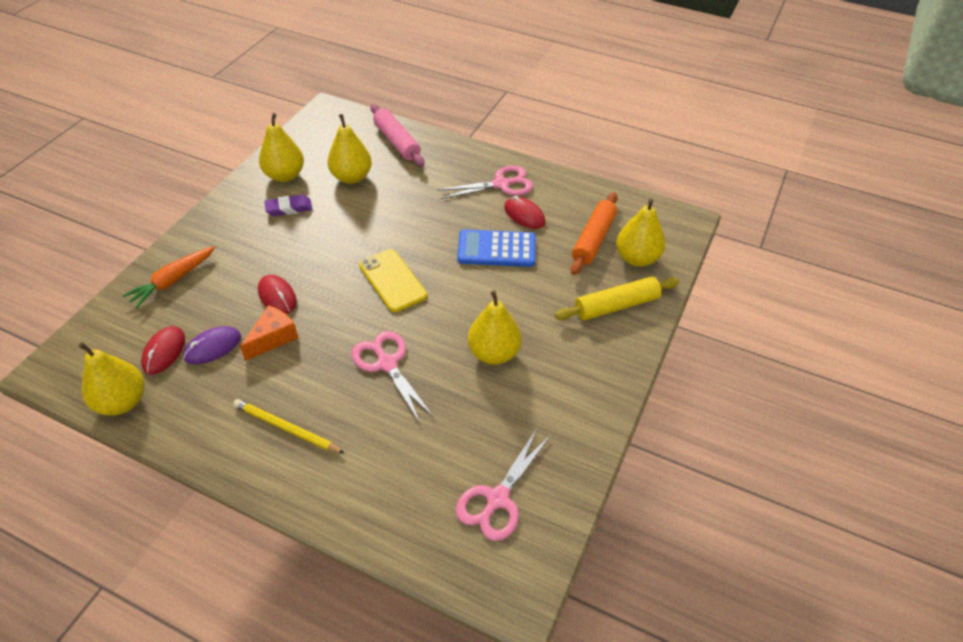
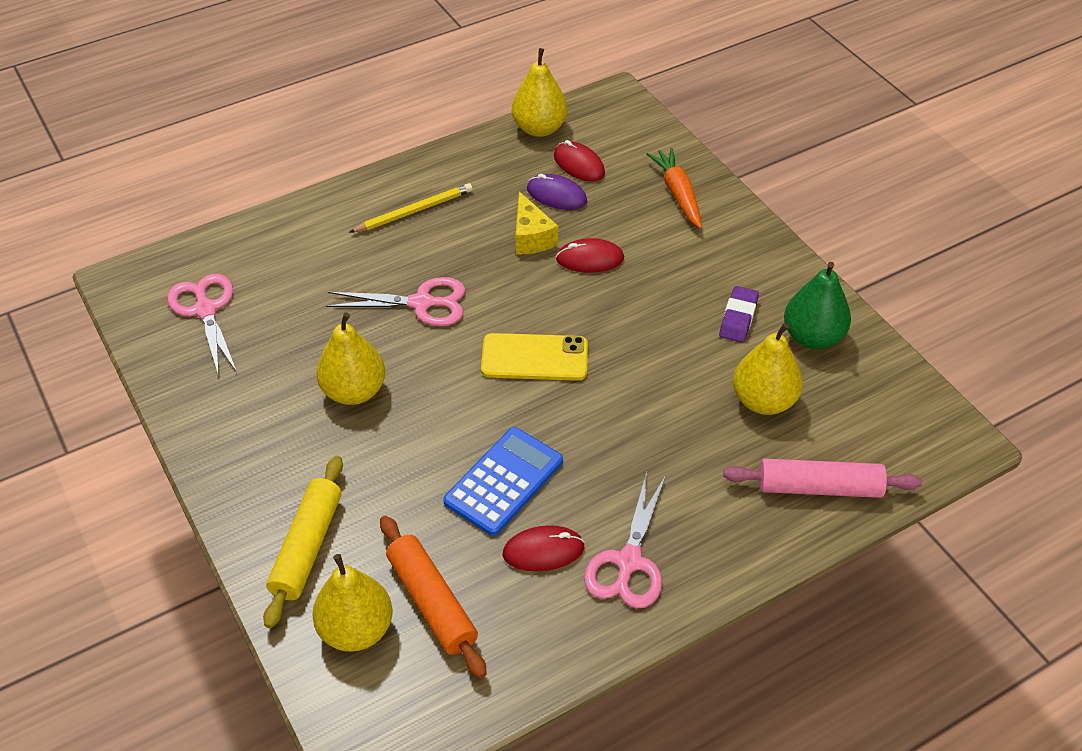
camera: 125 degrees right, 0 degrees up
purple mouse [183,326,241,364] -> purple mouse turned 60 degrees counterclockwise [527,174,587,210]
orange cheese [240,305,298,361] -> yellow cheese [516,191,558,254]
yellow pear [259,113,304,182] -> green pear [784,262,851,349]

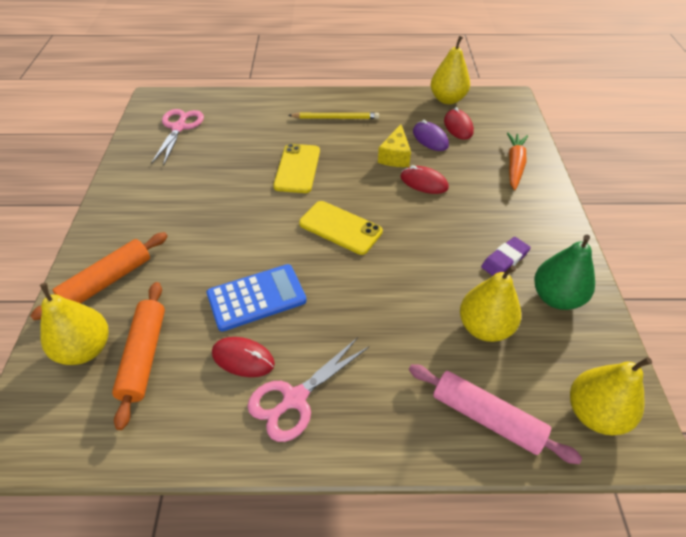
camera: 30 degrees right, 0 degrees up
yellow rolling pin [263,456,343,628] -> orange rolling pin [30,232,168,320]
yellow pear [317,312,385,405] -> yellow pear moved to [570,357,652,435]
pink scissors [326,277,466,326] -> yellow phone [273,144,320,193]

